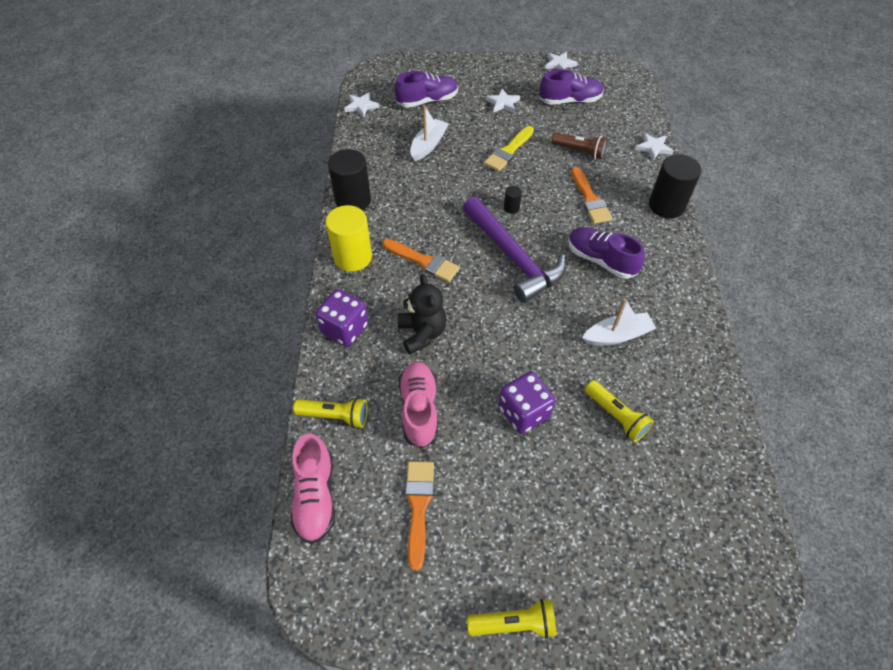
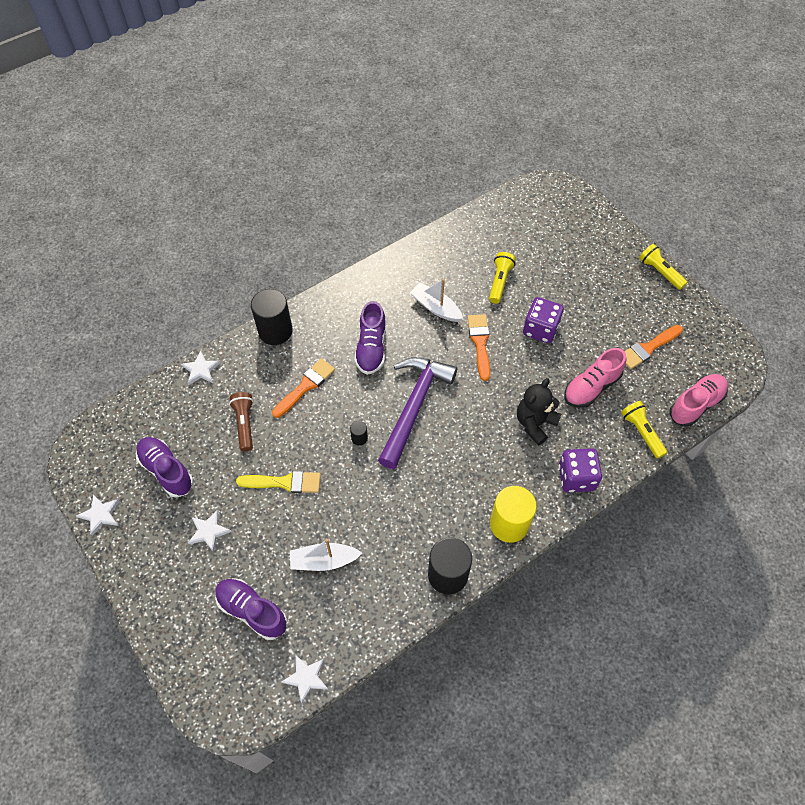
camera: 125 degrees left, 5 degrees up
orange brush [382,239,460,282] -> orange brush moved to [468,314,490,381]

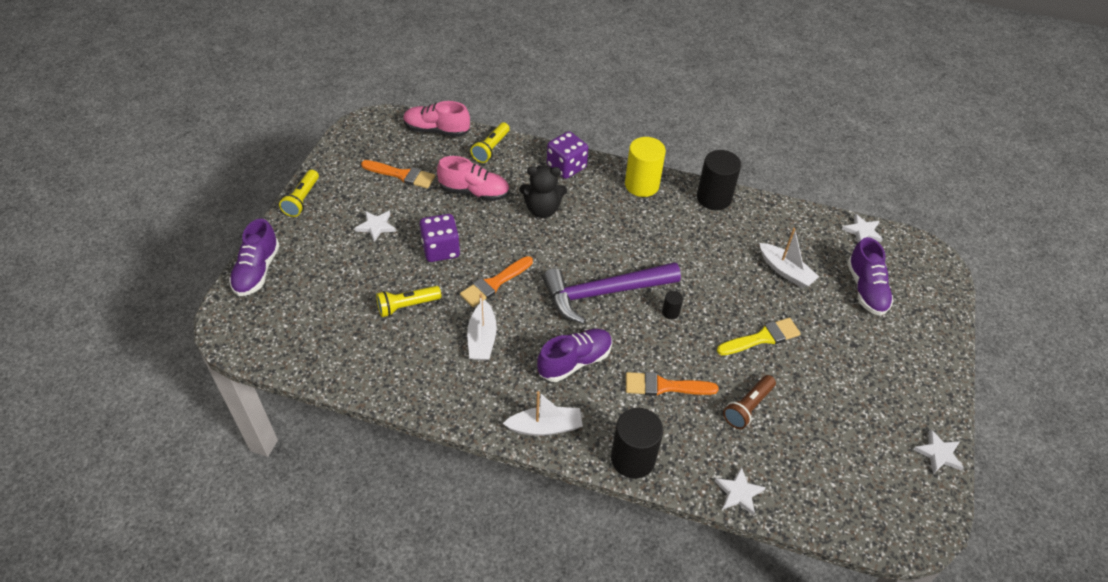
camera: 130 degrees left, 10 degrees down
purple shoe [136,437,193,498] -> purple shoe moved to [229,219,280,296]
white star [188,510,232,553] -> white star moved to [355,211,396,242]
yellow brush [236,471,320,493] -> yellow brush turned 105 degrees clockwise [717,318,801,355]
none -> white boat [502,391,583,436]

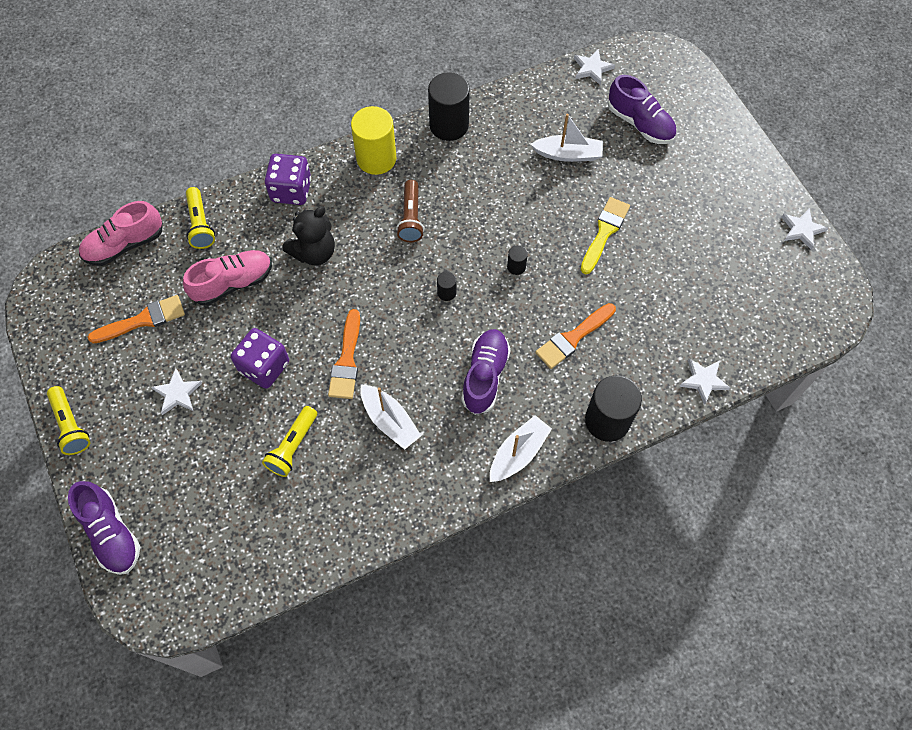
camera: 40 degrees left, 15 degrees up
purple hammer [543,262,681,324] -> black cylinder [437,272,456,301]
brown flashlight [723,375,776,429] -> brown flashlight moved to [396,180,424,242]

